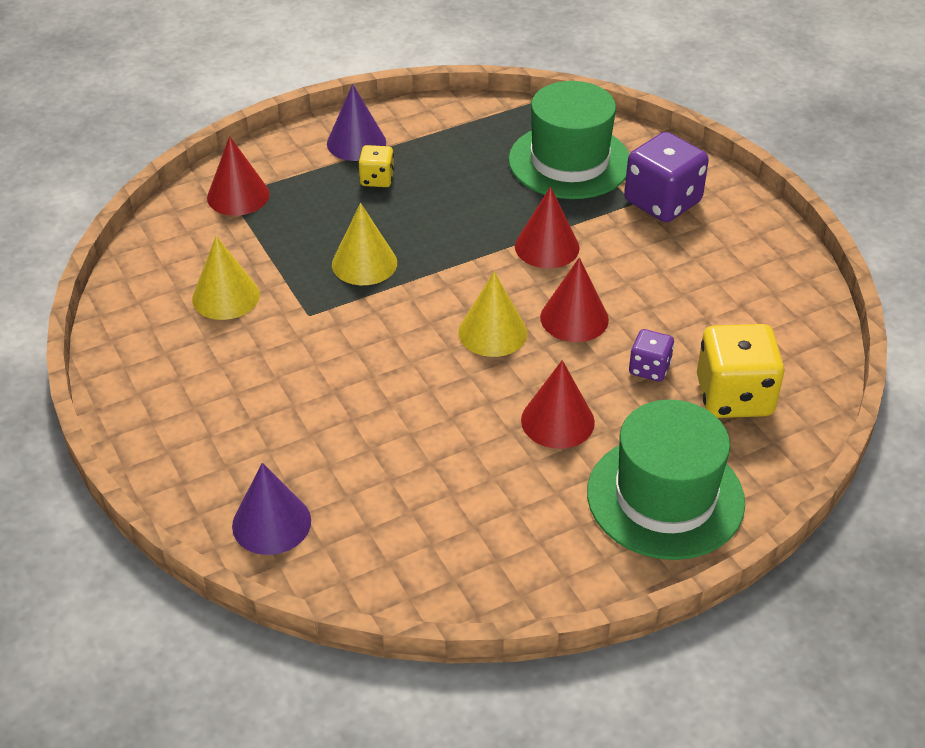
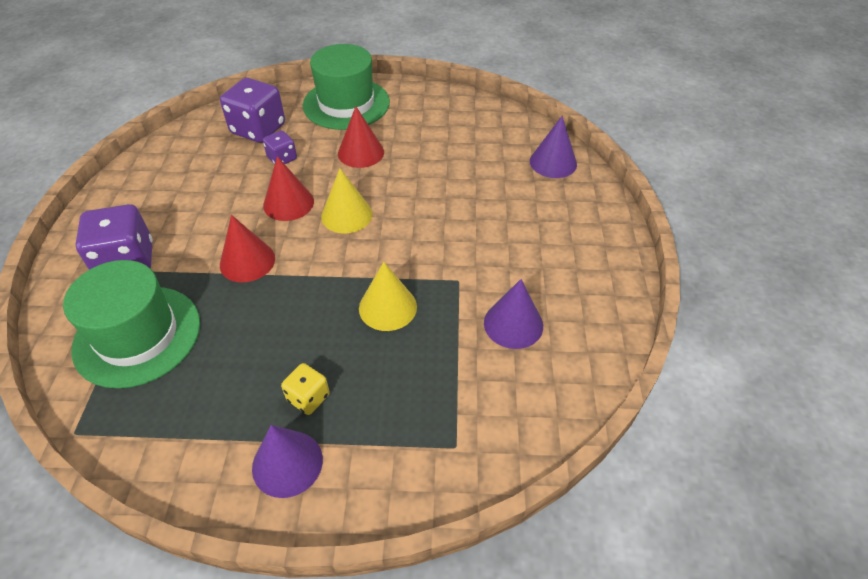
camera: 150 degrees left, 5 degrees up
yellow cone [192,236,260,320] -> purple cone [484,279,543,349]
red cone [207,136,270,216] -> none
yellow dice [697,324,784,418] -> purple dice [220,78,285,143]

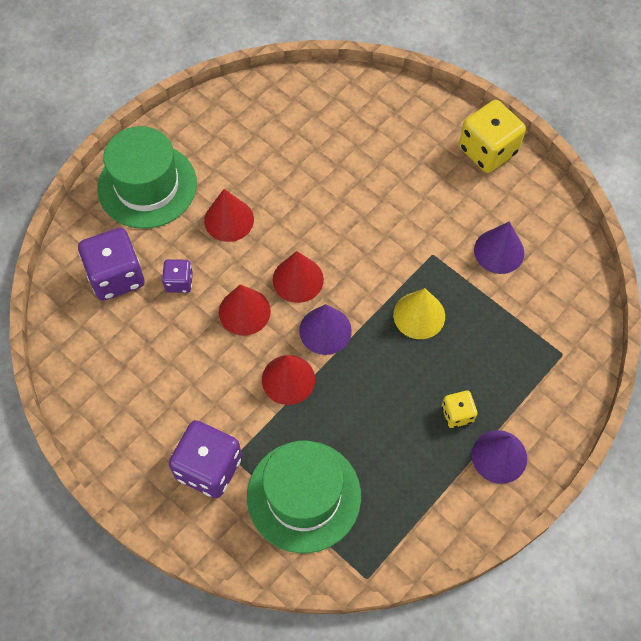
camera: 50 degrees left, 15 degrees up
yellow cone [321,169,373,233] -> red cone [273,251,324,303]
purple cone [530,116,577,178] -> purple cone moved to [299,304,352,355]
none -> yellow dice [459,100,526,173]

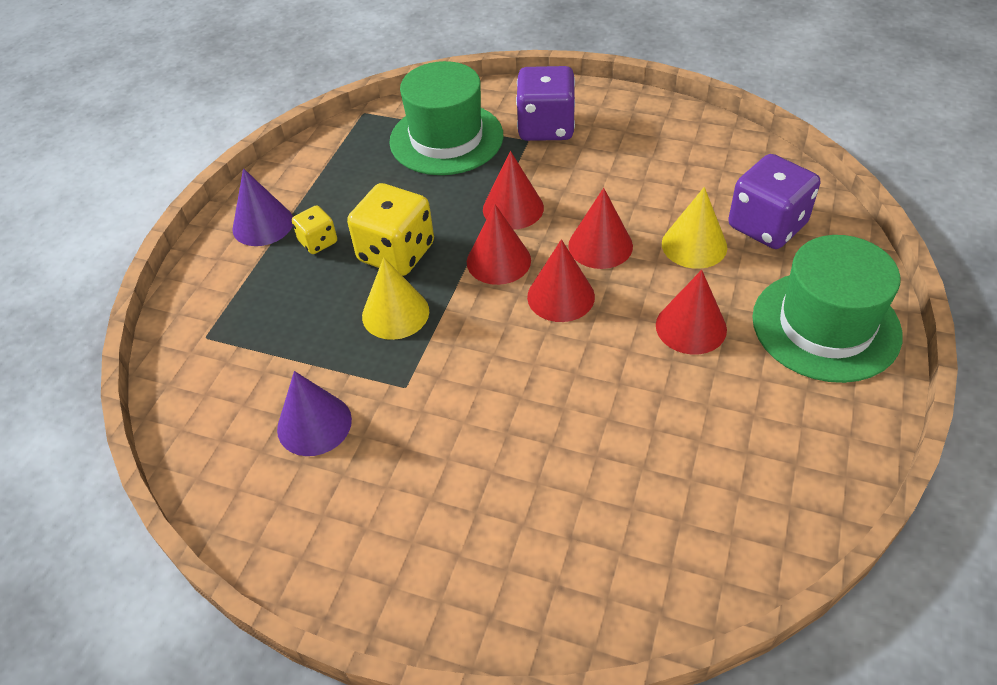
camera: 160 degrees right, 15 degrees down
purple dice [162,259,193,293] -> yellow cone [662,187,727,269]
purple cone [299,304,352,355] -> red cone [467,204,531,285]
yellow dice [459,100,526,173] -> yellow dice moved to [347,183,434,276]

